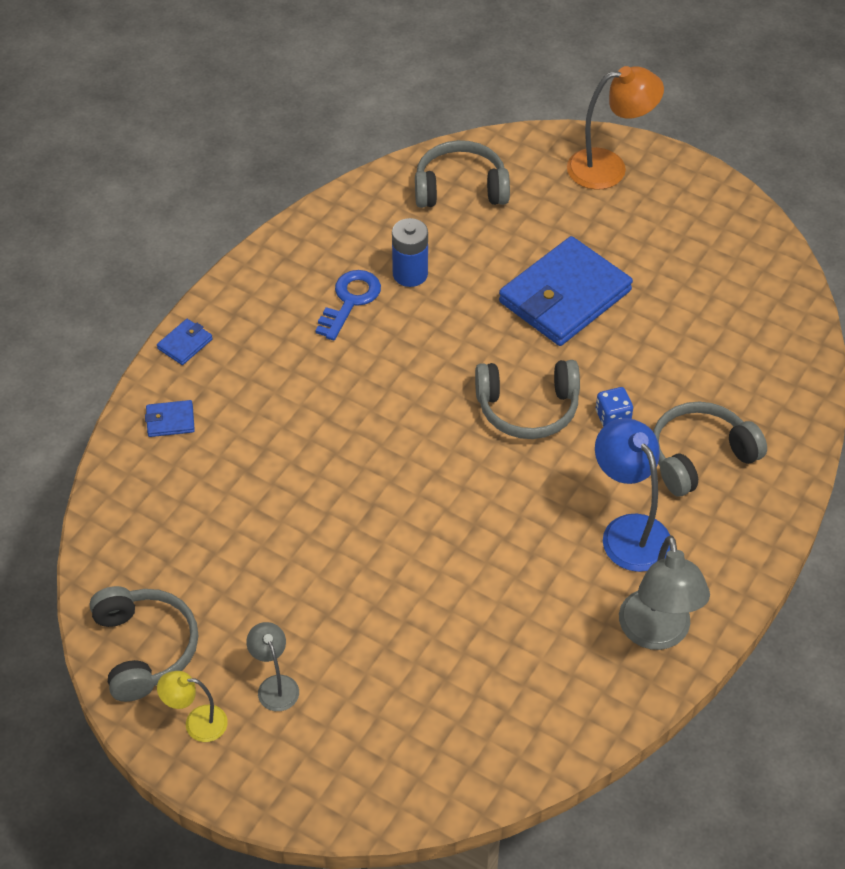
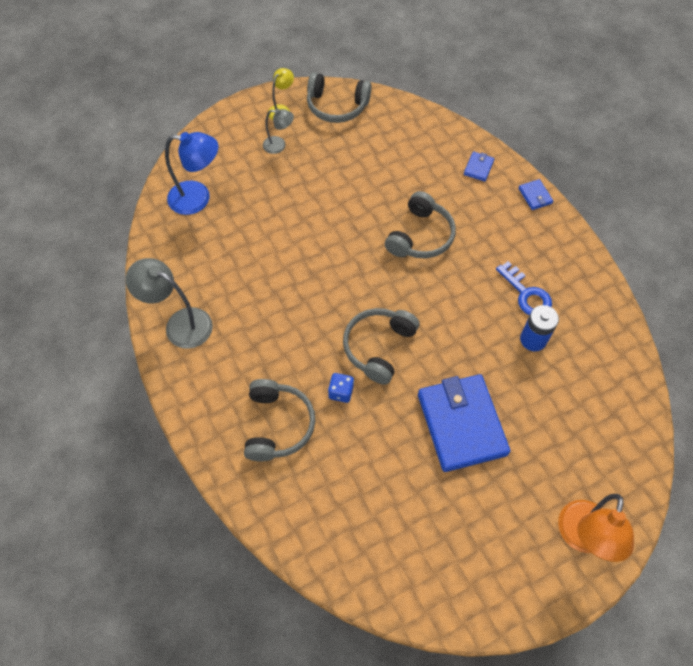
camera: 120 degrees right, 10 degrees up
grey headphones [415,140,510,208] -> grey headphones moved to [385,191,456,258]
blue lamp [595,418,670,572] -> blue lamp moved to [165,132,218,215]

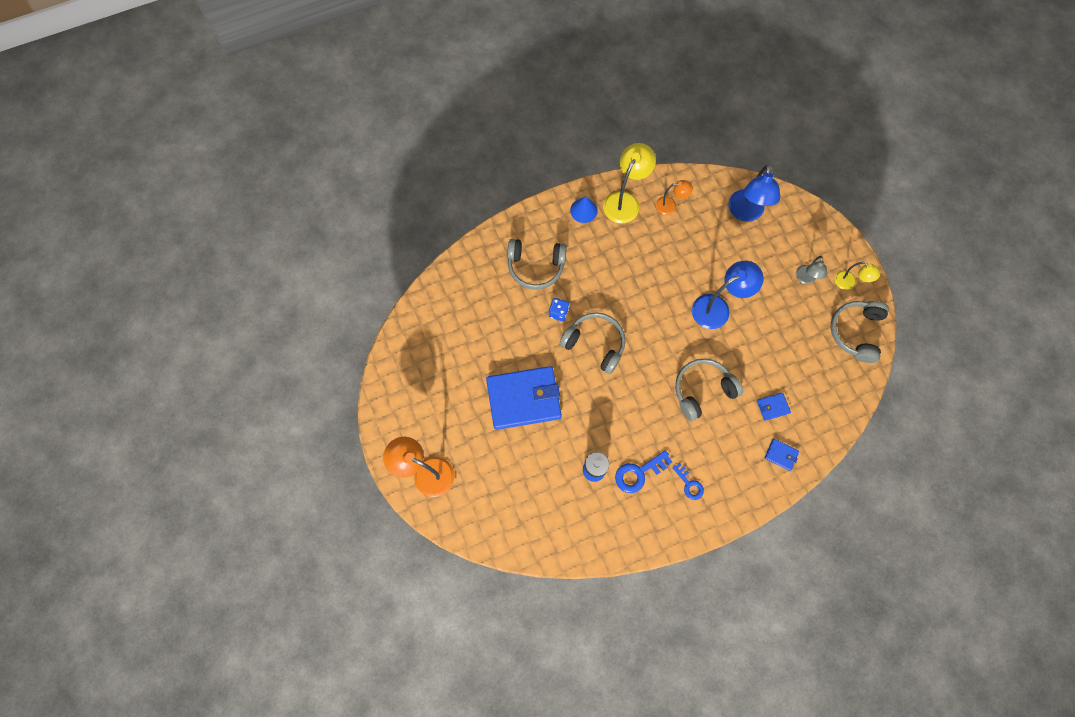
camera: 95 degrees right, 10 degrees up
grey lamp [126,258,213,349] -> yellow lamp [603,143,656,223]
grey headphones [385,191,456,258] -> grey headphones turned 120 degrees clockwise [675,359,743,421]
blue wallet [518,179,553,210] -> blue wallet moved to [757,393,791,421]
none -> blue cone [570,196,598,223]
none -> orange lamp [656,180,693,215]
none -> blue key [672,463,704,500]
none -> blue lamp [692,261,763,329]

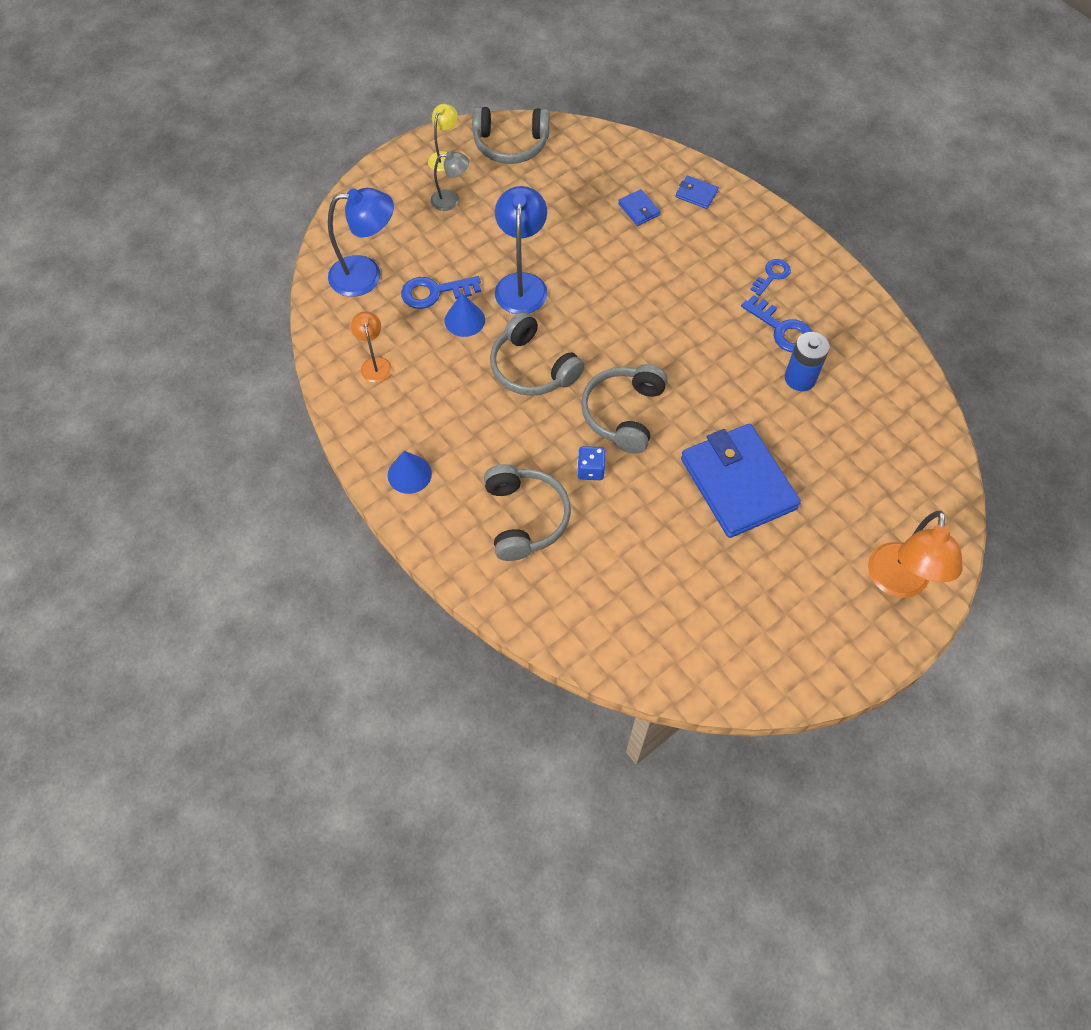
camera: 105 degrees left, 10 degrees down
yellow lamp [603,143,656,223] -> none
grey headphones [675,359,743,421] -> grey headphones moved to [490,312,585,396]
blue lamp [692,261,763,329] -> blue lamp turned 45 degrees clockwise [495,186,548,314]
blue wallet [765,439,799,471] -> blue wallet turned 75 degrees counterclockwise [676,176,719,209]
none -> blue key [401,276,481,309]
none -> blue cone [445,293,485,337]

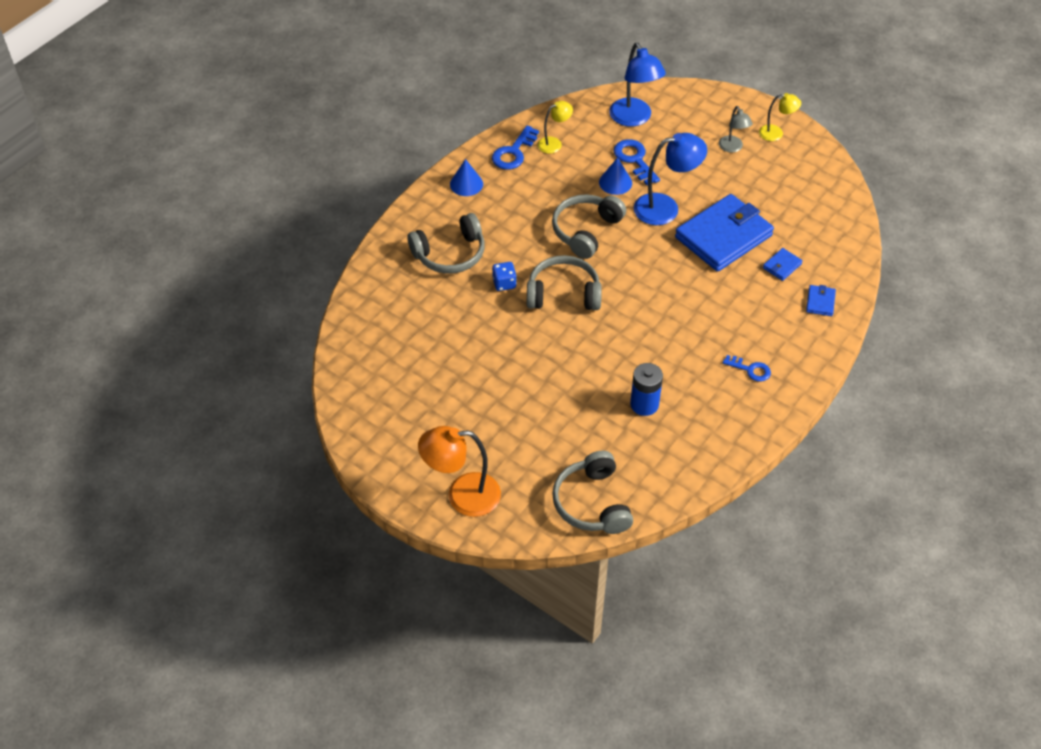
camera: 75 degrees right, 10 degrees down
orange lamp [351,311,392,383] -> yellow lamp [538,101,573,154]
grey headphones [472,106,550,164] -> grey headphones moved to [552,451,633,534]
blue wallet [681,424,801,538] -> blue wallet moved to [675,194,774,272]
blue key [741,295,812,353] -> blue key moved to [492,125,539,170]

